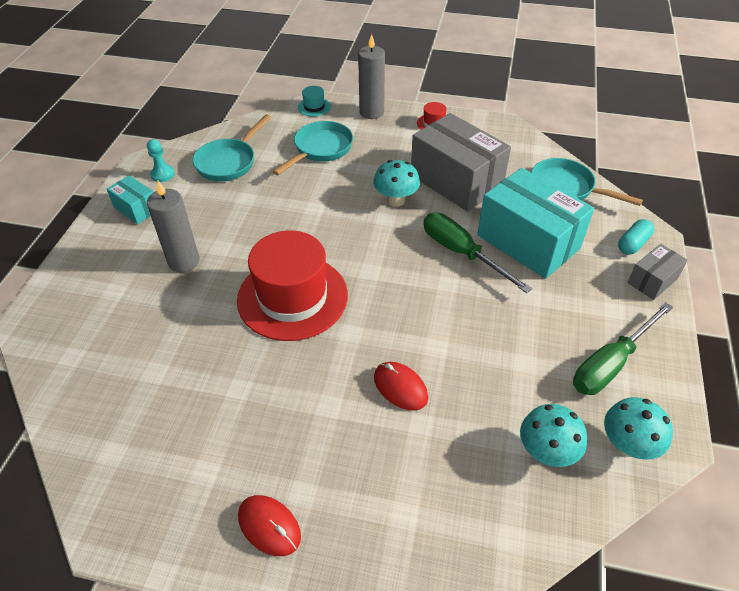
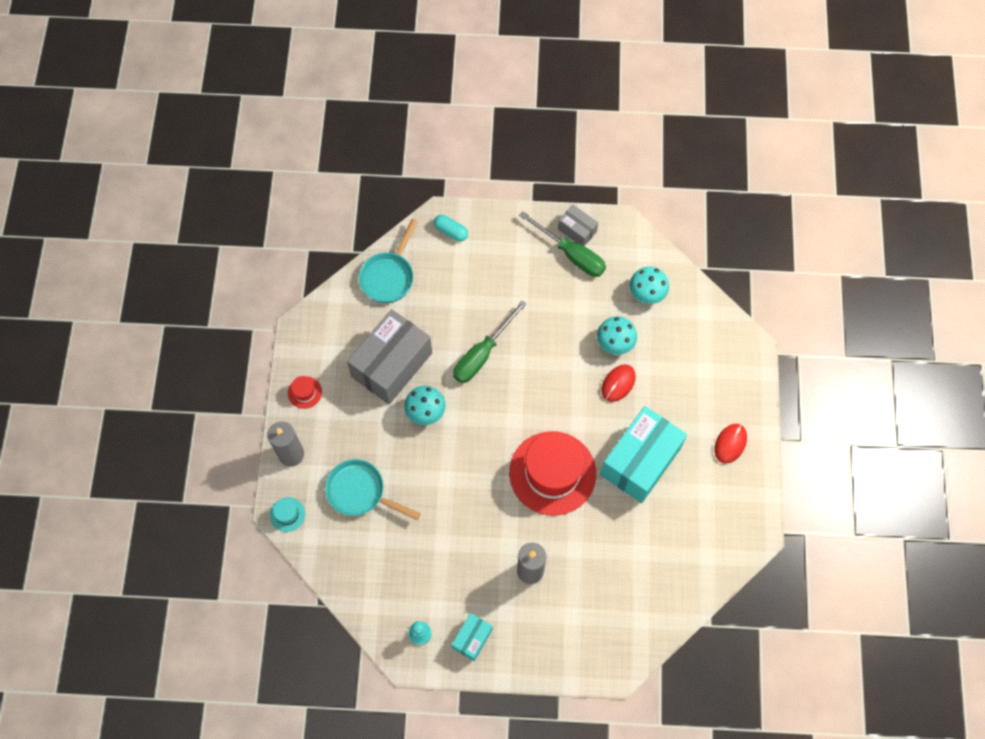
camera: 100 degrees left, 20 degrees up
turquoise pan [193,114,272,181] -> none
turquoise box [477,168,594,279] -> turquoise box moved to [600,406,687,503]
turquoise mushroom [604,397,673,460] -> turquoise mushroom moved to [597,316,637,355]
grey box [627,244,688,300] -> grey box moved to [558,205,598,246]

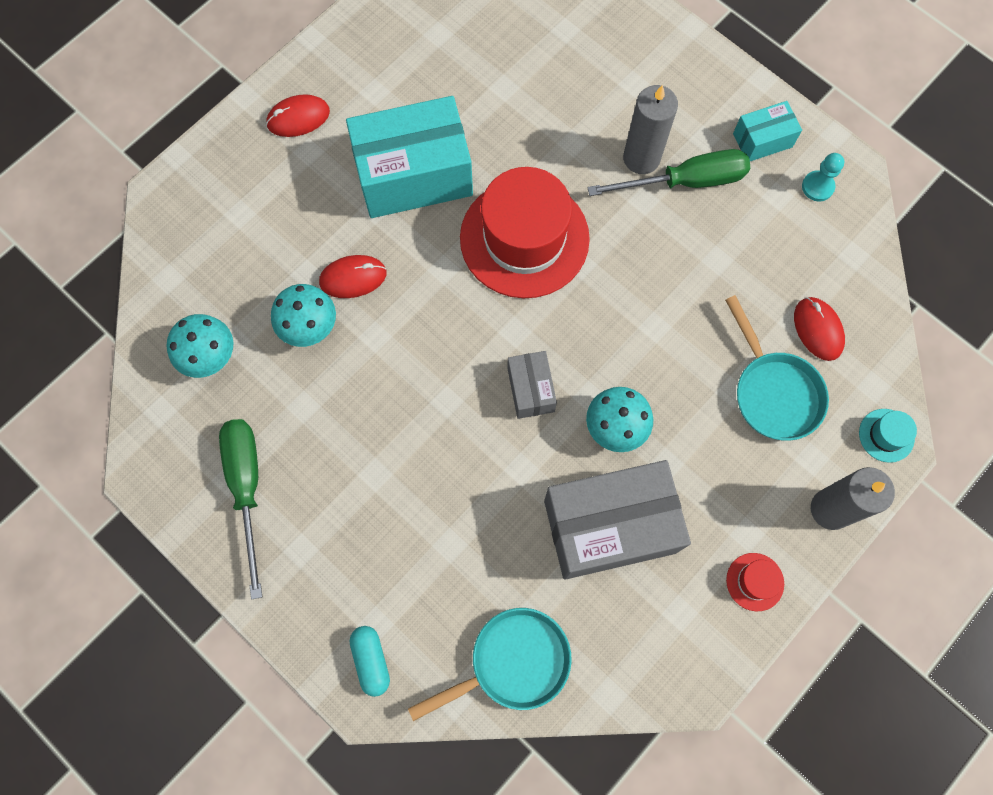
camera: 140 degrees left, 5 degrees up
green screwdriver [453,301,527,383] -> green screwdriver moved to [587,149,750,196]
grey box [558,205,598,246] -> grey box moved to [507,351,557,419]
none -> red mouse [794,297,845,361]

